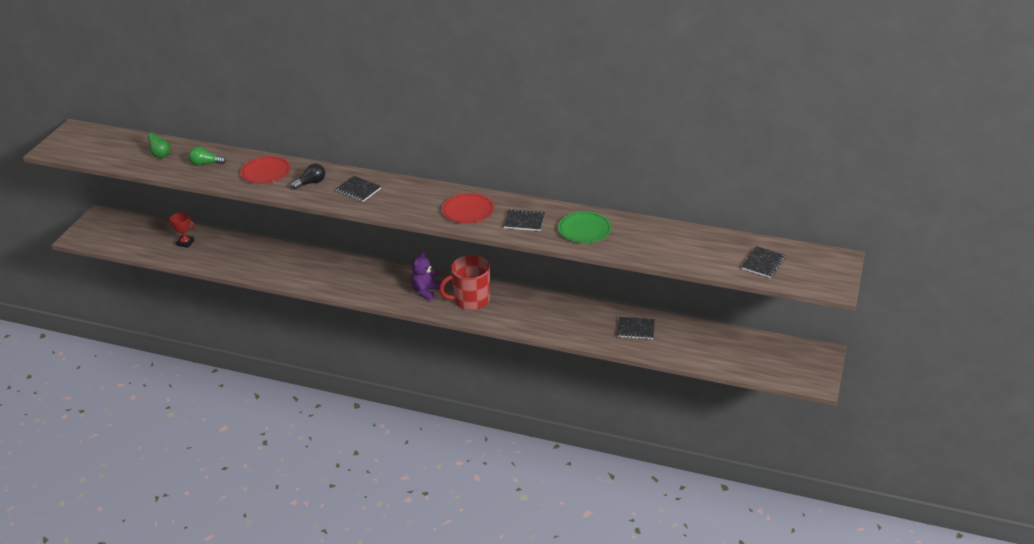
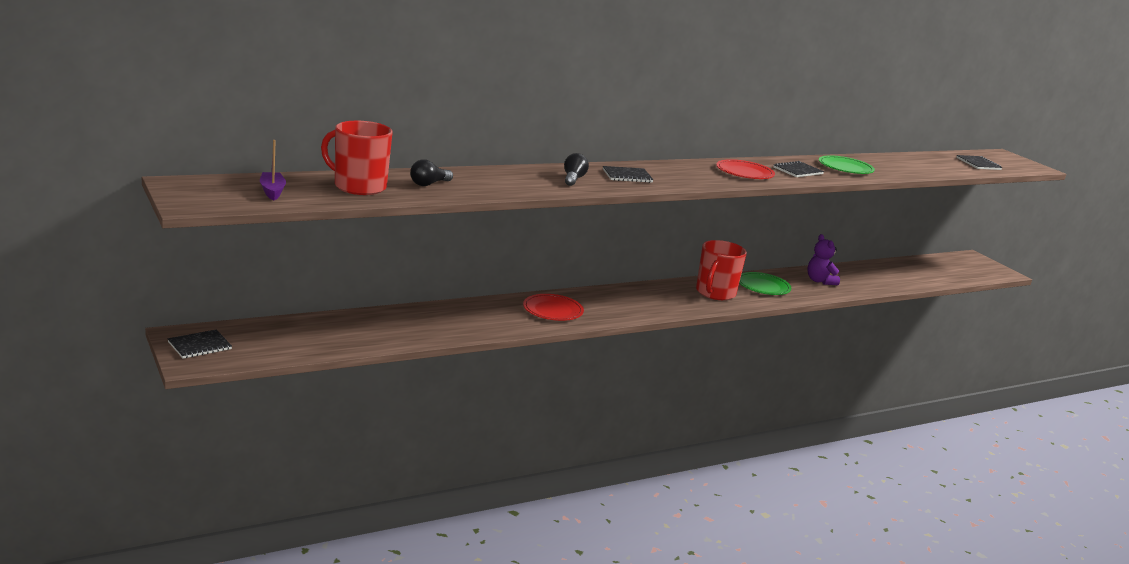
camera: 50 degrees left, 15 degrees down
green pear [146,129,170,159] -> red mug [321,121,393,195]
red trophy [167,212,195,248] -> none
green light bulb [189,147,226,166] -> black light bulb [410,159,453,186]
red plate [240,156,291,184] -> red plate moved to [523,294,584,321]
purple teddy bear [411,251,442,301] -> purple teddy bear moved to [807,234,840,285]
black notebook [617,317,655,340] -> black notebook moved to [168,330,232,359]
none -> purple boat [260,140,286,200]
none -> green plate [739,272,791,295]

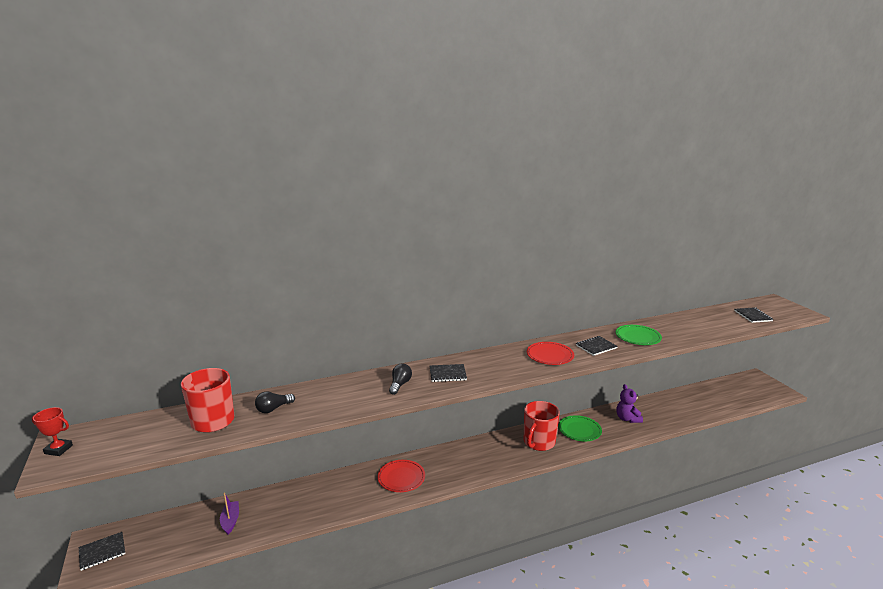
camera: 10 degrees right, 0 degrees up
purple boat [260,140,286,200] -> purple boat moved to [220,493,239,534]
none -> red trophy [32,407,73,456]

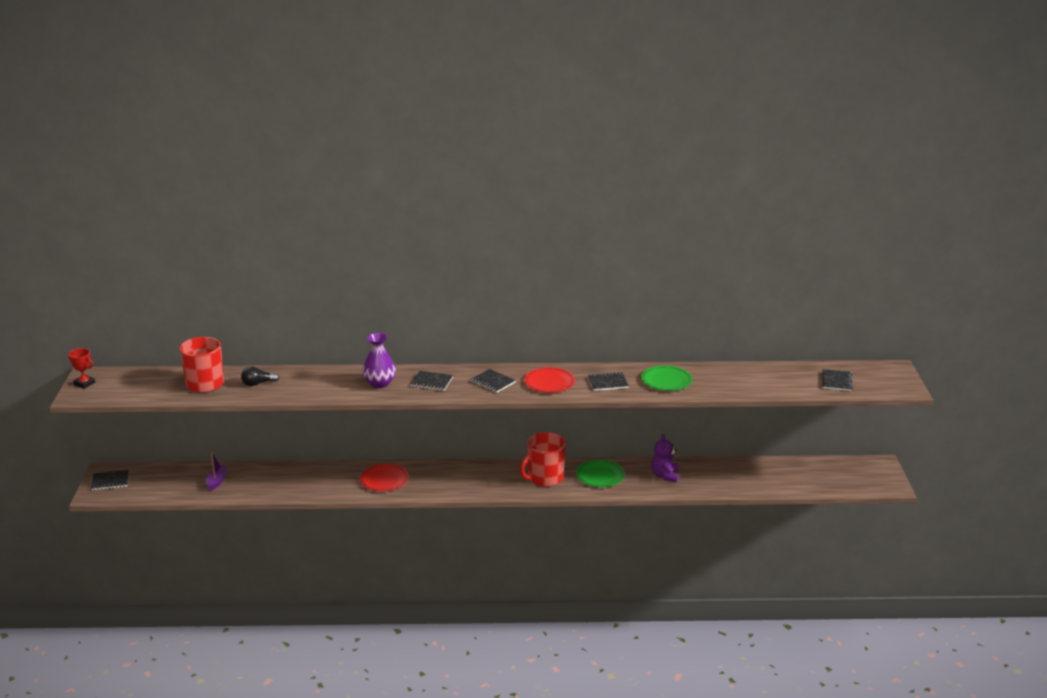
camera: 20 degrees right, 5 degrees up
black light bulb [389,363,412,395] -> purple vase [363,333,396,388]
none -> black notebook [470,369,516,393]

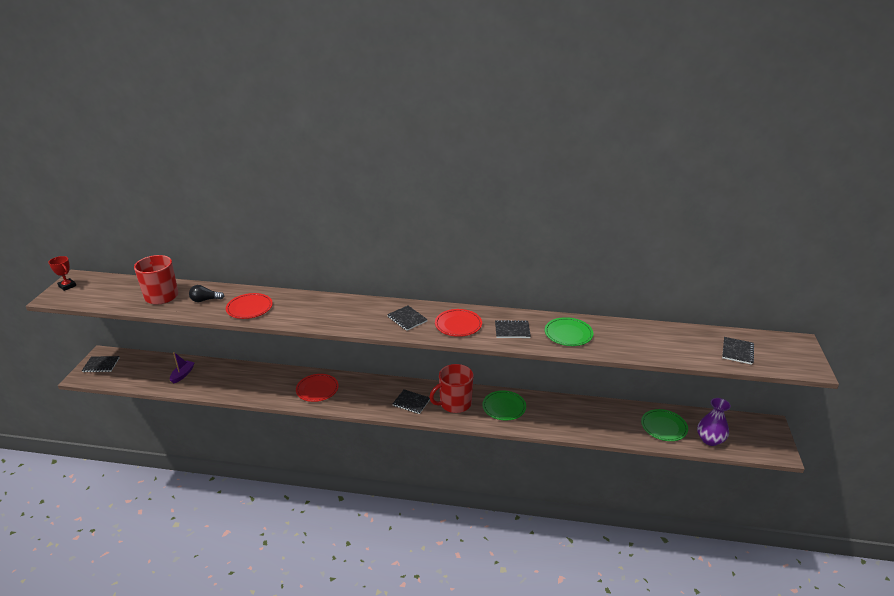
camera: 10 degrees right, 5 degrees up
purple vase [363,333,396,388] -> purple vase moved to [697,398,731,446]
black notebook [411,371,453,391] -> black notebook moved to [393,390,430,414]
purple teddy bear [651,434,679,482] -> none
none -> red plate [226,293,273,319]
none -> green plate [641,409,688,441]

